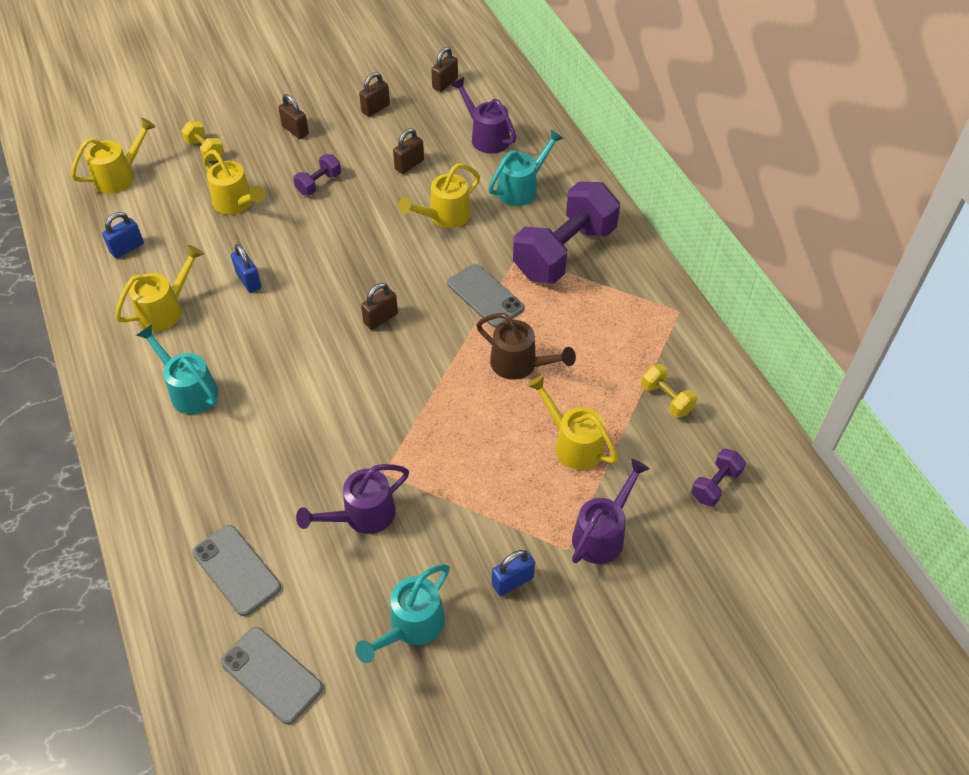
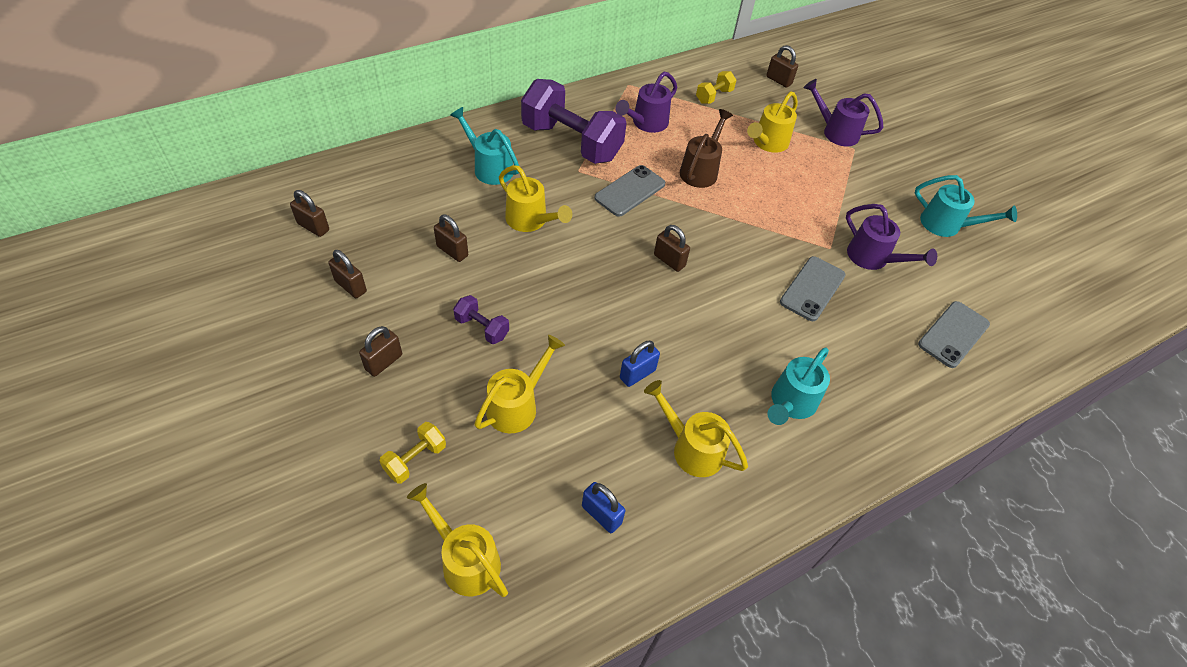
camera: 100 degrees left, 0 degrees up
grey phone [220,627,323,724] -> grey phone moved to [780,256,846,321]
purple watering can [451,77,516,154] -> purple watering can moved to [616,72,677,133]
blue padlock [492,550,535,596] -> none
purple dumbbell [691,449,746,506] -> brown padlock [766,45,798,88]

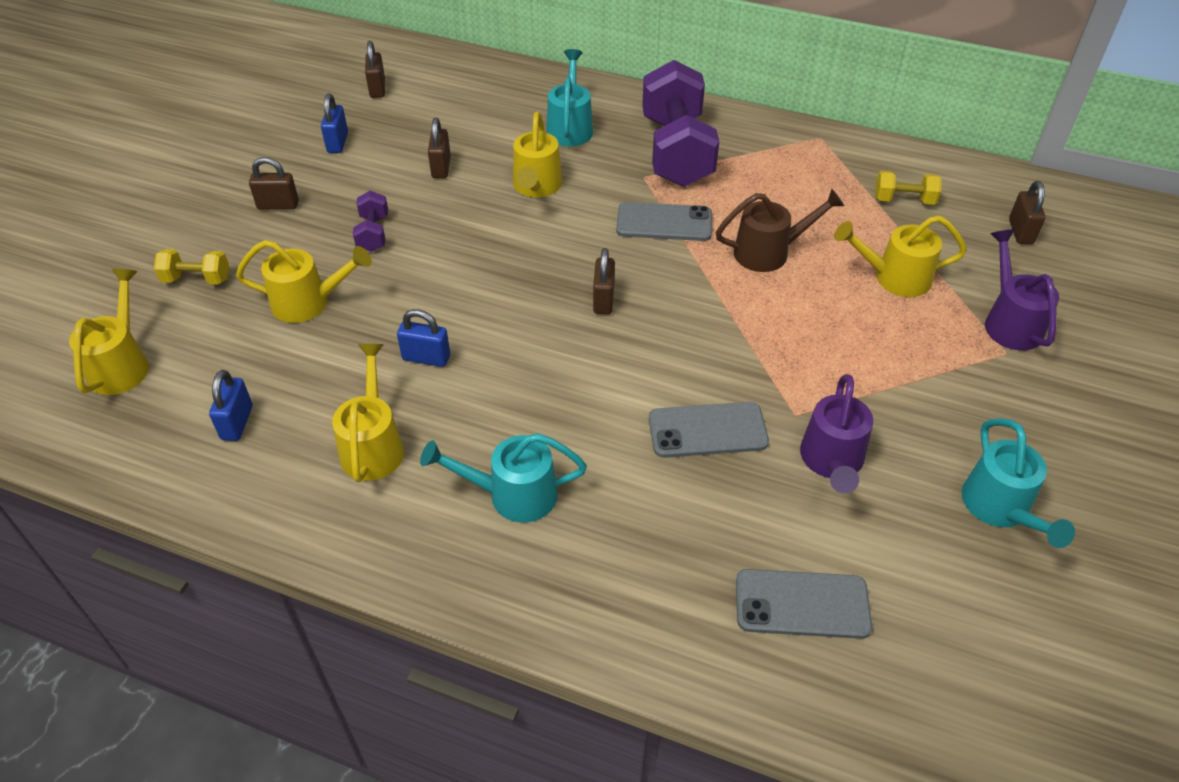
camera: 55 degrees right, 5 degrees down
brown padlock [328,250,367,298] -> blue padlock [321,94,348,153]
purple watering can [616,72,677,133] -> none

